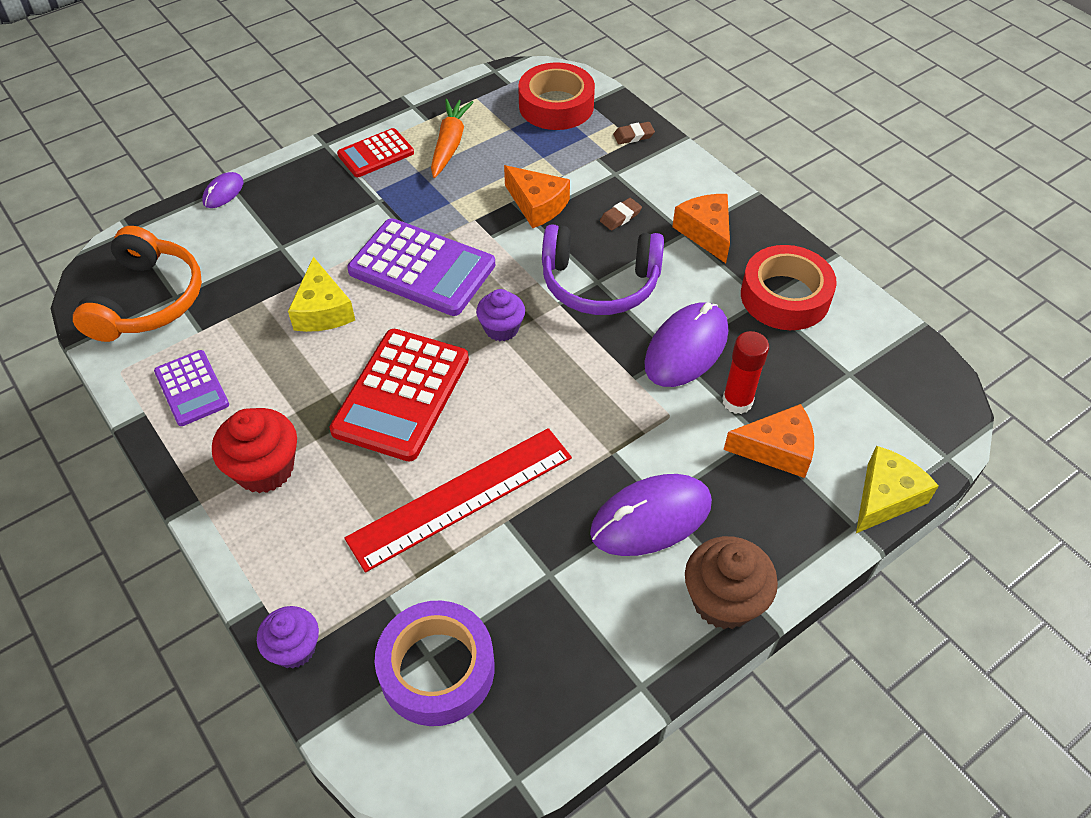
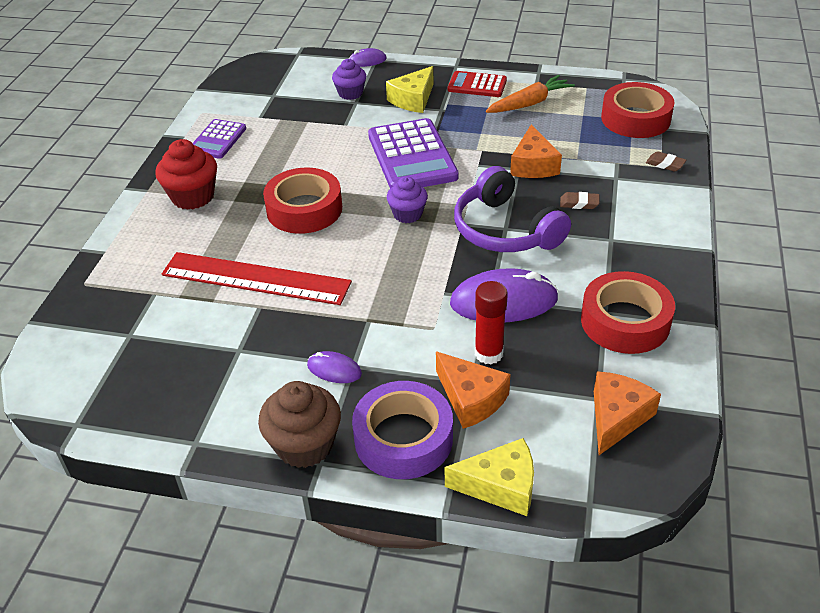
camera: 50 degrees right, 10 degrees down
orange headphones [73,226,202,342] -> none
purple cupcake [257,606,319,669] -> purple cupcake moved to [332,59,366,100]
yellow cheese [288,257,355,332] -> yellow cheese moved to [386,66,434,113]
red calculator [330,329,469,462] -> red tape [263,168,342,234]
purple tape [375,601,494,726] -> purple tape moved to [352,381,453,479]
purple mouse [590,474,712,556] -> purple mouse [307,351,362,383], size x0.50
orange cheese [672,194,730,263] -> orange cheese moved to [594,371,661,455]

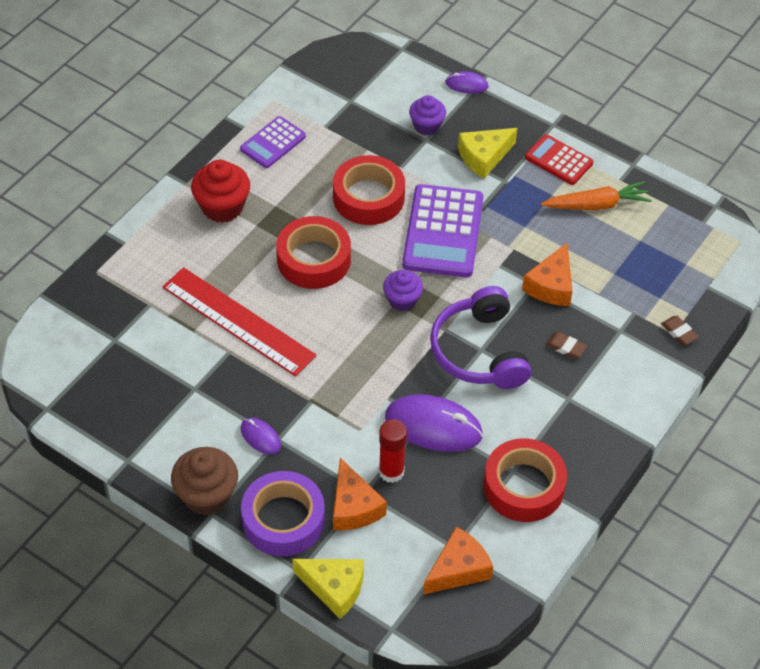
camera: 20 degrees right, 10 degrees up
red tape [601,82,674,138] -> red tape moved to [333,155,405,225]

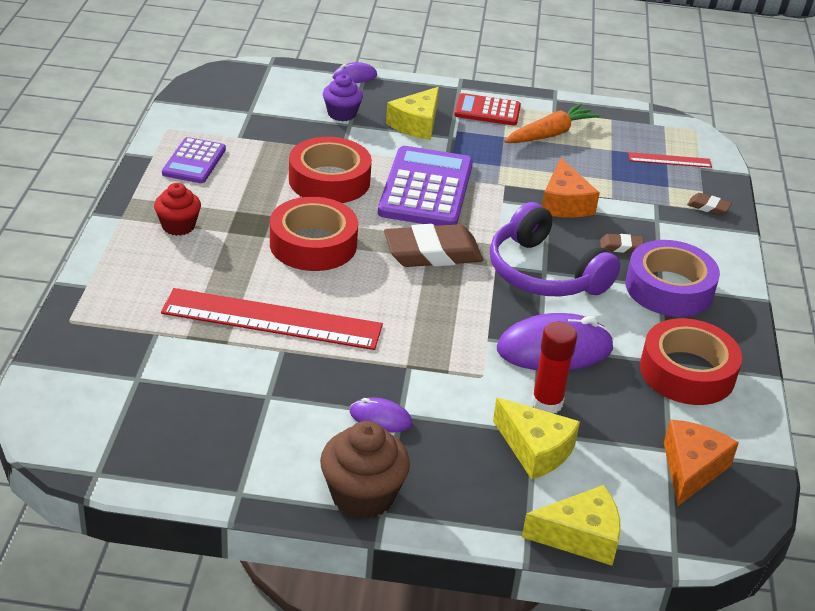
camera: 30 degrees left, 15 degrees down
red cupcake [191,160,250,223] -> red cupcake [154,183,201,236], size x0.65
purple tape [241,471,325,556] -> purple tape moved to [626,240,720,317]
orange cheese [333,458,387,530] -> yellow cheese [493,398,580,479]
purple cupcake [383,270,423,311] -> brown eraser [384,224,483,267]
purple calculator [402,184,483,277] -> purple calculator turned 150 degrees counterclockwise [378,146,473,226]
none -> red ruler [628,152,712,168]

